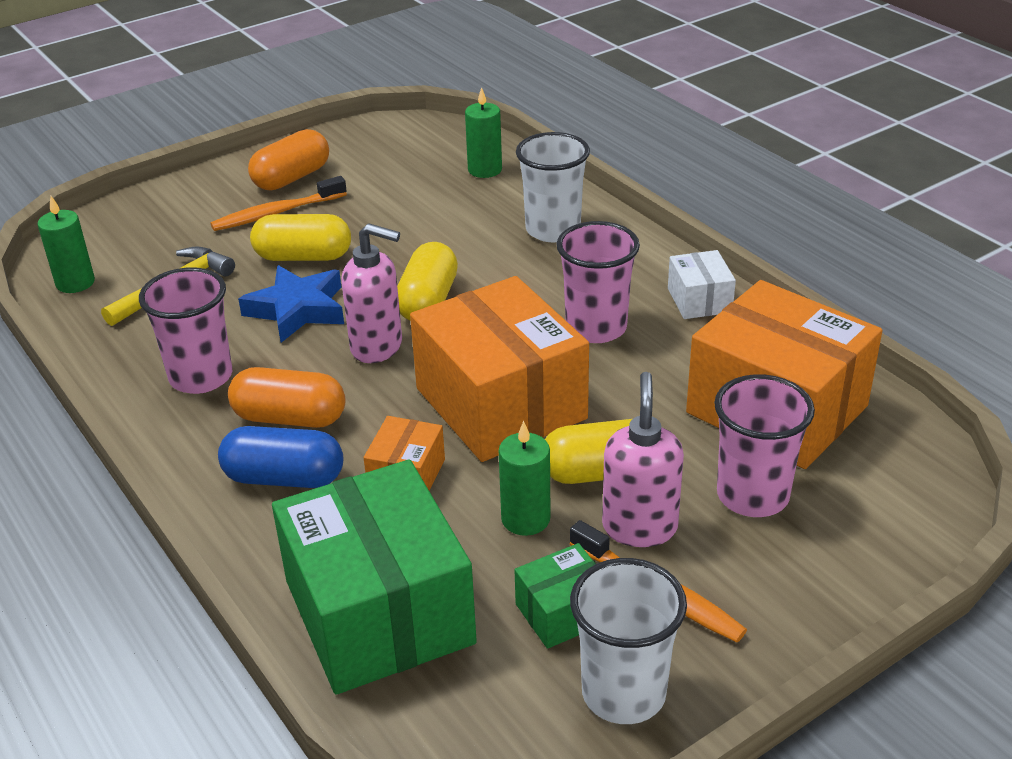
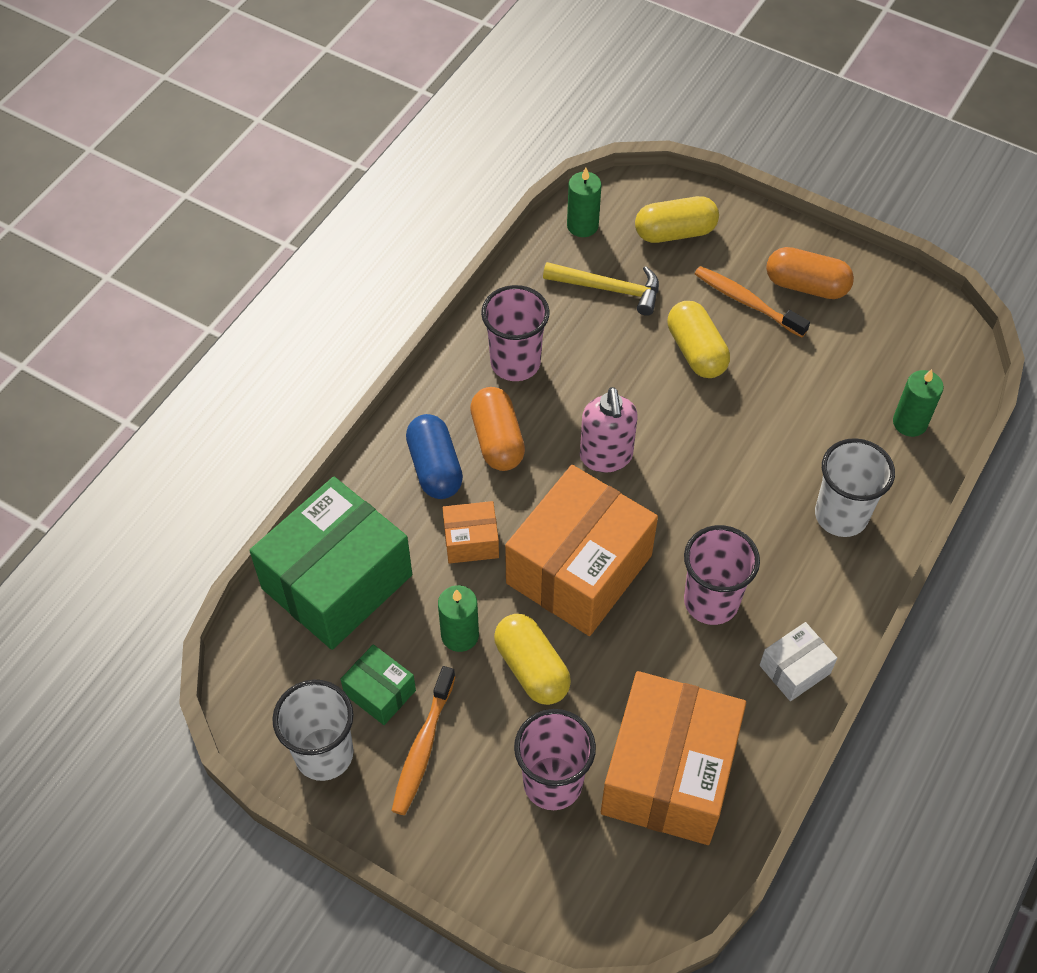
camera: 65 degrees right, 20 degrees up
blue star [238,265,344,343] -> none
yellow capsule [397,242,458,321] -> yellow capsule moved to [635,196,719,243]
pink soap dispenser [602,372,684,547] -> none

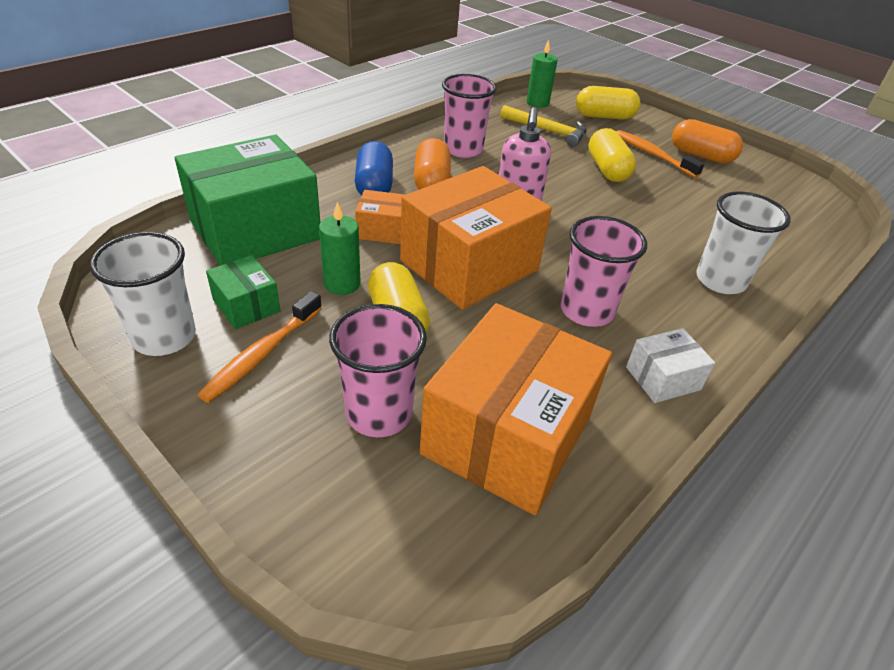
camera: 10 degrees right, 15 degrees down
green candle [893,369,944,437] -> none

